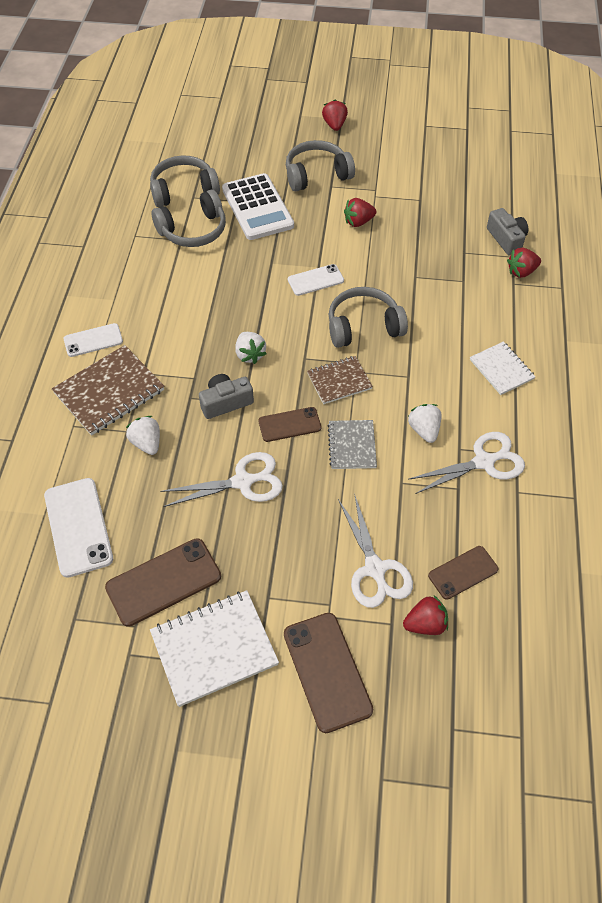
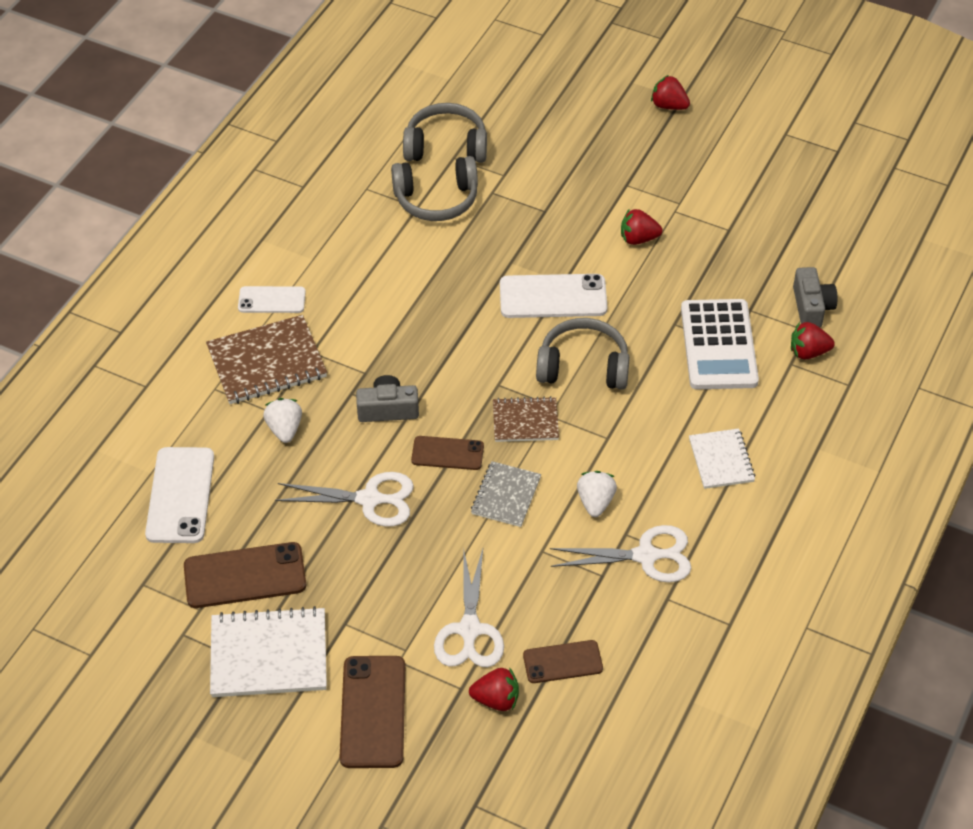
camera: 20 degrees right, 5 degrees down
white calculator [222,173,294,240] -> white calculator moved to [681,299,759,389]
white strawberry [235,332,267,364] -> none
grey headphones [286,140,355,191] -> none
white phone [288,264,344,296] -> white phone [500,274,607,318], size x1.61
red strawberry [322,99,348,131] -> red strawberry turned 75 degrees counterclockwise [651,75,690,110]

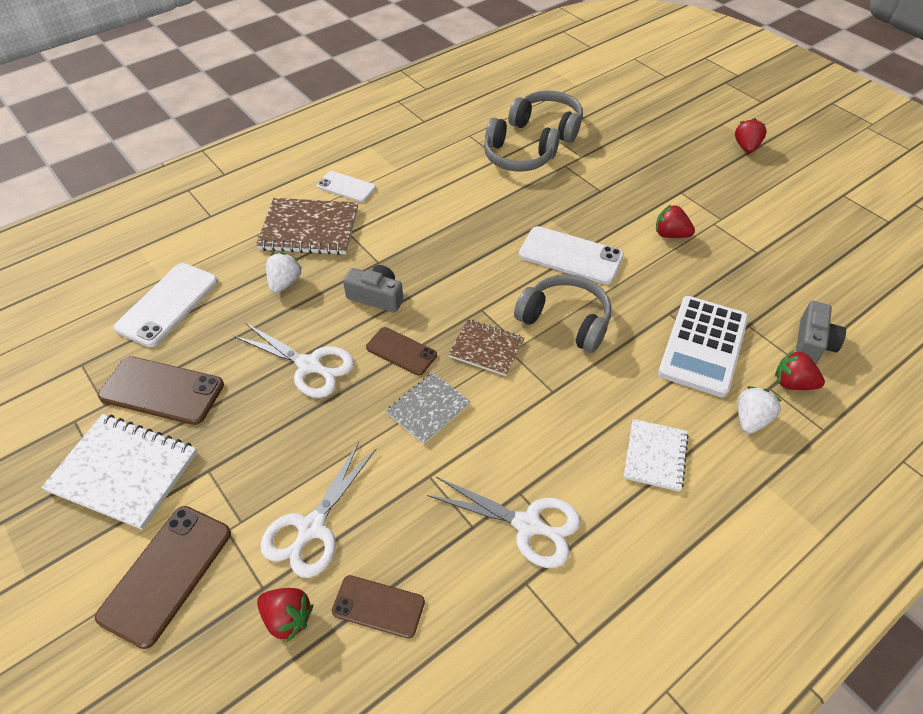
camera: 25 degrees right, 0 degrees up
white strawberry [577,471,617,517] -> white strawberry moved to [738,386,781,434]
red strawberry [651,75,690,110] -> red strawberry turned 45 degrees clockwise [735,118,766,153]

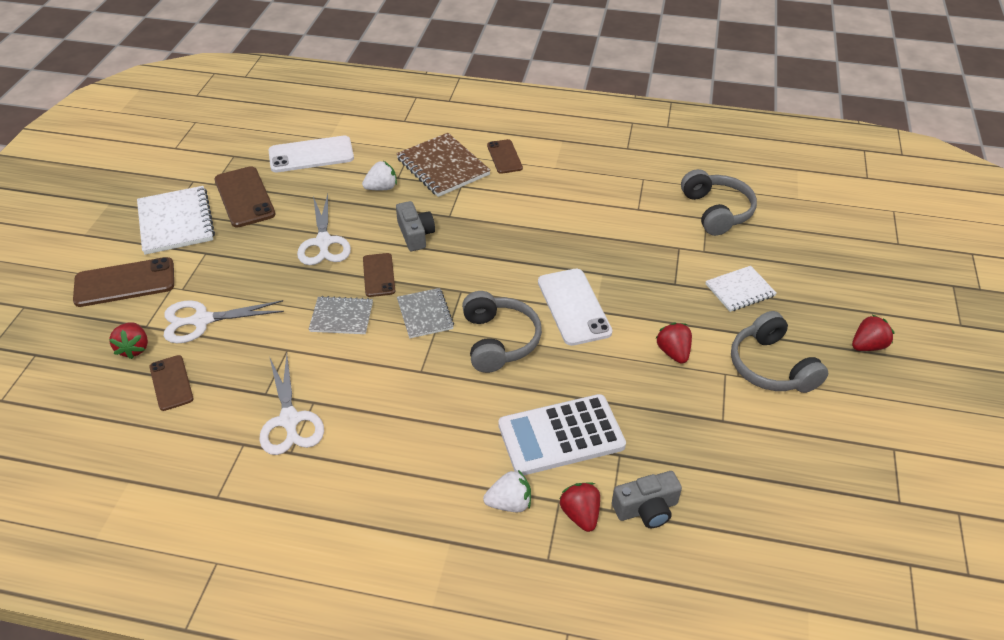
camera: 50 degrees right, 5 degrees down
white phone [317,171,376,202] -> brown phone [487,139,523,174]
brown notebook [448,320,524,376] -> grey notebook [397,288,454,338]
grey headphones [484,118,560,172] -> grey headphones moved to [731,311,828,393]
white notebook [623,419,689,492] -> white notebook moved to [706,266,777,312]

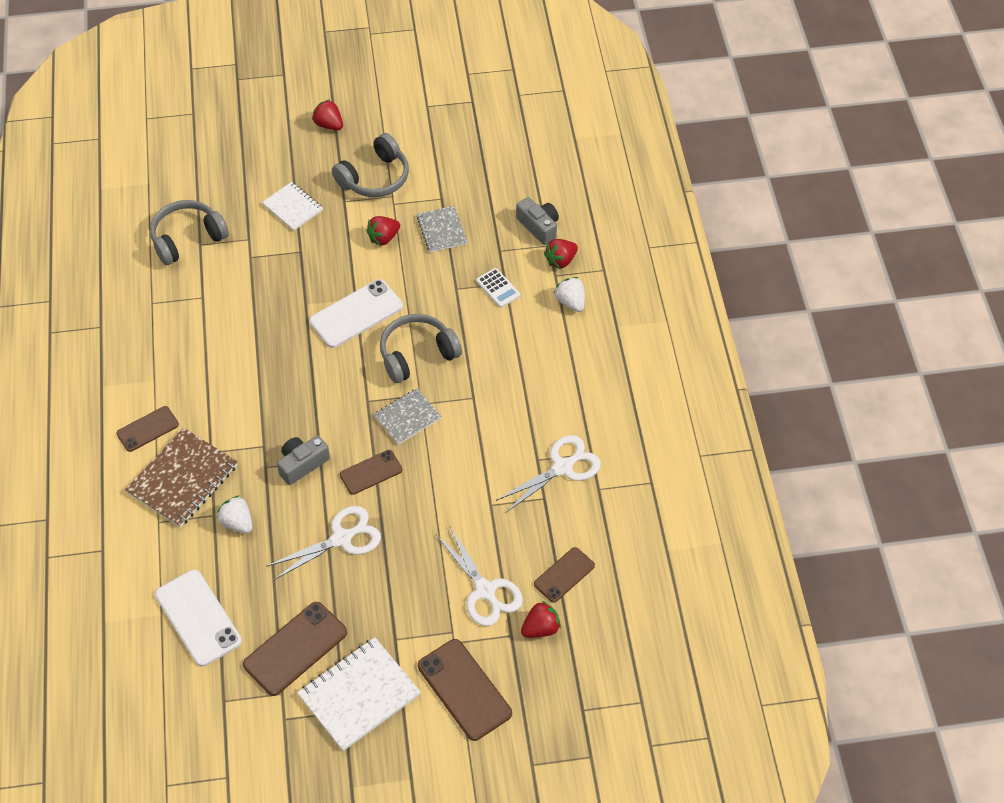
camera: 110 degrees left, 10 degrees up
grey notebook [309,296,373,334] -> grey notebook moved to [417,206,468,252]
white calculator [498,394,626,475] -> white calculator [476,268,520,308], size x0.47

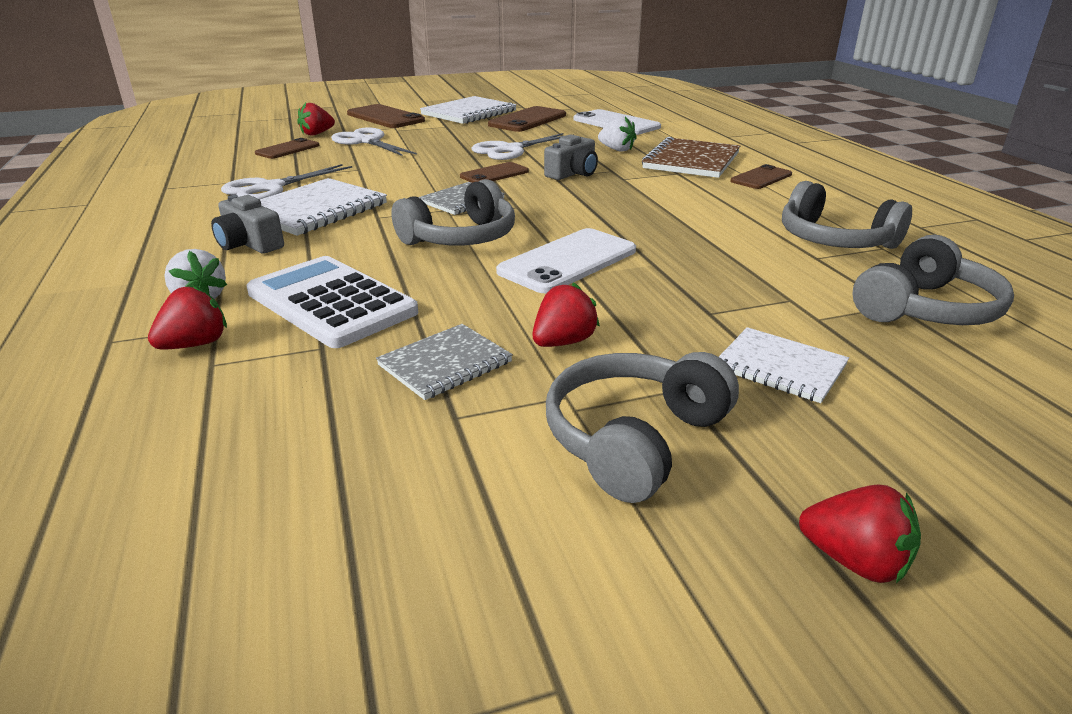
camera: 170 degrees right, 25 degrees down
grey notebook [417,206,468,252] -> grey notebook turned 75 degrees clockwise [376,324,513,400]
white calculator [476,268,520,308] -> white calculator [246,256,418,348], size x2.11
grey camera [516,197,559,245] -> grey camera moved to [211,195,284,254]
none -> white notebook [260,178,387,236]
none -> grey headphones [782,181,912,249]

